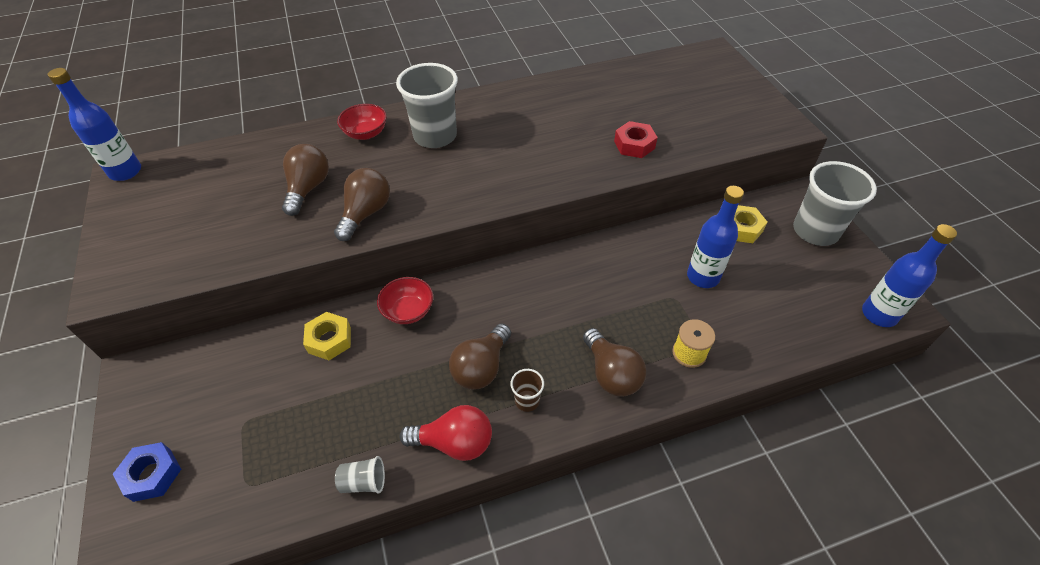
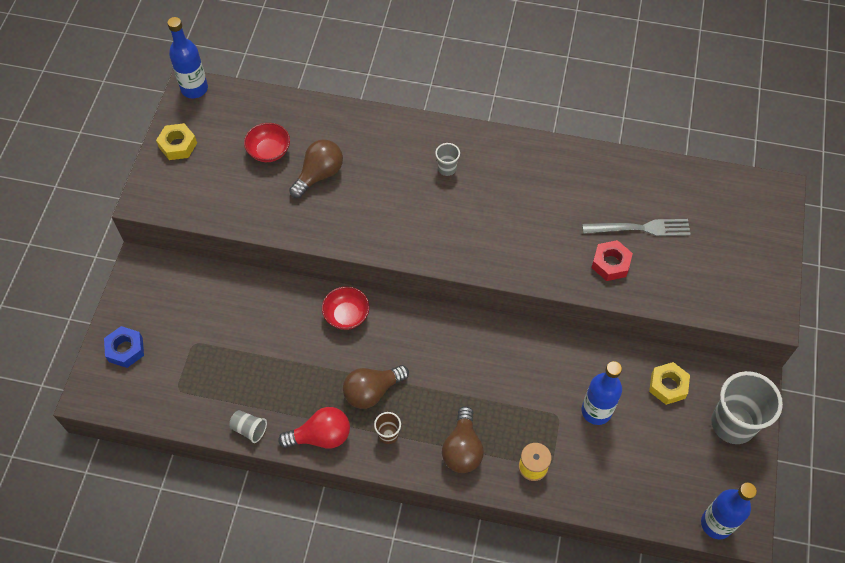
camera: 30 degrees right, 10 degrees up
yellow nut [303,312,351,360] -> yellow nut moved to [156,123,197,160]
brown light bulb [334,168,390,241] -> none
red bowl [337,104,387,140] -> red bowl moved to [244,123,290,162]
grey cup [396,63,458,148] -> grey cup [435,143,460,176], size x0.45
red light bulb [399,405,492,461] -> red light bulb turned 45 degrees counterclockwise [278,407,350,449]
none -> grey fork [582,219,691,236]

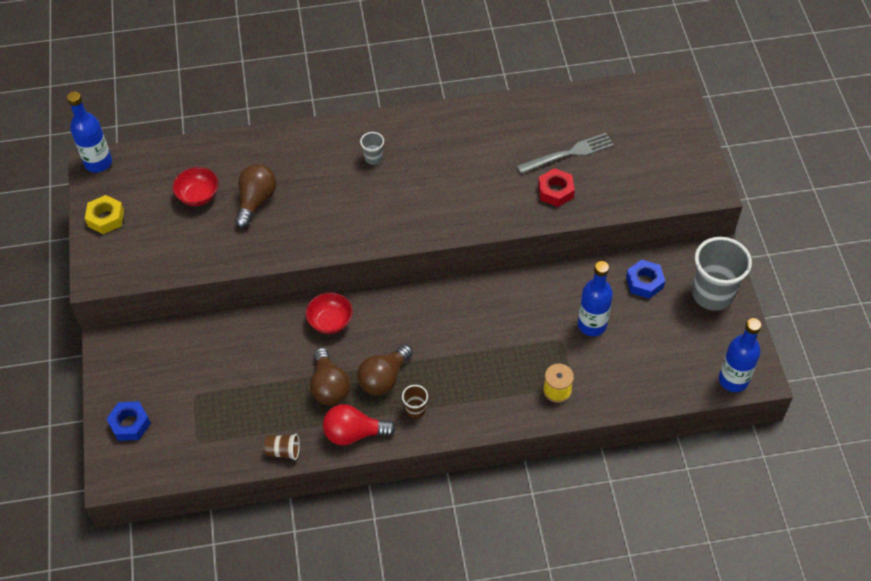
camera: 20 degrees left, 5 degrees down
grey cup [229,410,267,443] -> brown cup [264,434,300,460]
red light bulb [278,407,350,449] -> red light bulb turned 150 degrees counterclockwise [323,404,396,446]
brown light bulb [442,406,484,473] -> brown light bulb moved to [310,348,350,405]
yellow nut [649,362,690,405] -> blue nut [626,260,665,299]

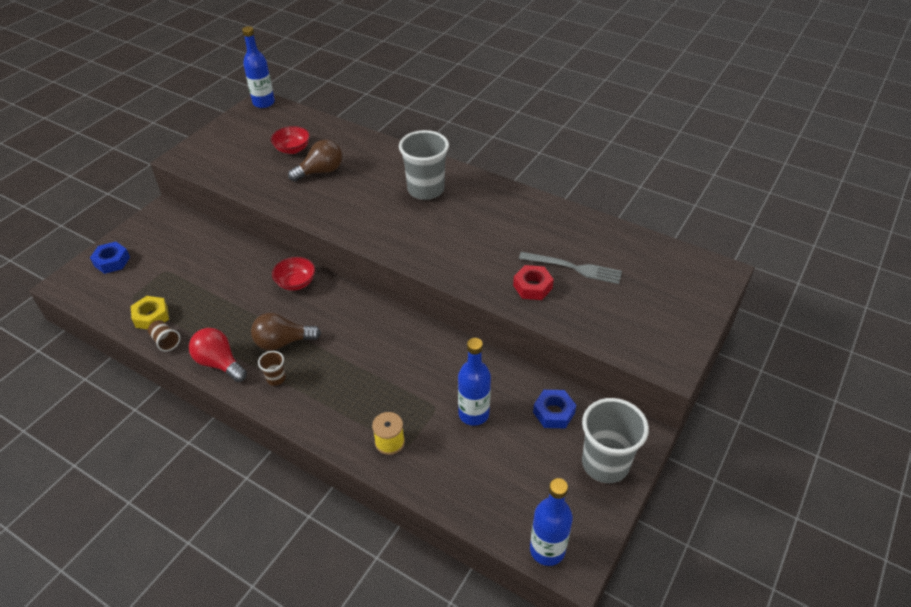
camera: 40 degrees right, 10 degrees down
yellow nut [85,195,124,234] -> yellow nut moved to [131,296,169,329]
brown light bulb [310,348,350,405] -> none
grey cup [360,132,384,165] -> grey cup [399,130,449,200], size x2.22

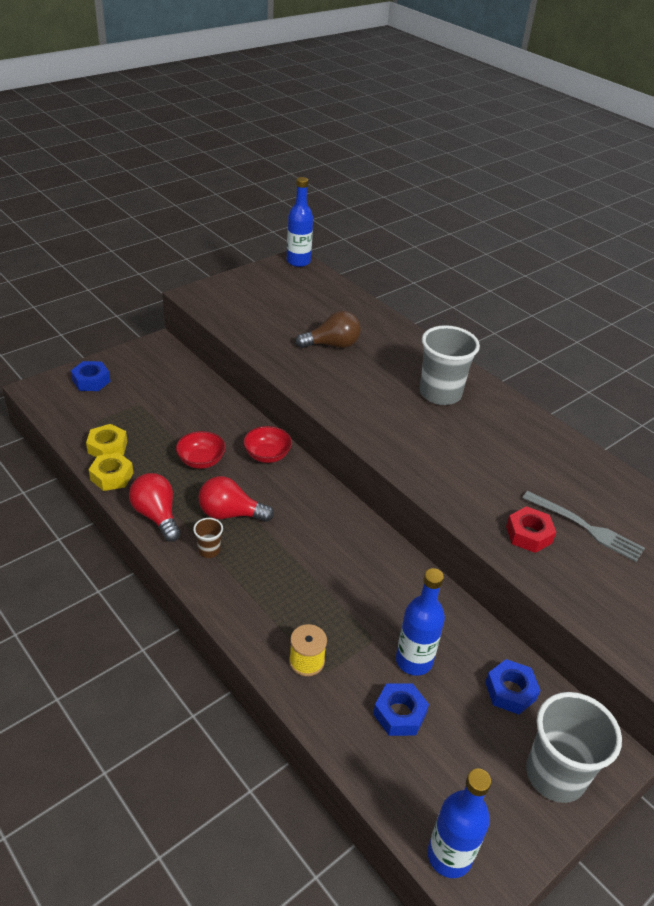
camera: 15 degrees right, 5 degrees down
brown cup [148,320,180,351] -> yellow nut [89,452,133,491]
brown light bulb [251,313,321,351] -> red light bulb [198,476,274,522]
red bowl [271,126,310,154] -> red bowl moved to [176,431,226,469]
none -> blue nut [373,683,429,736]

